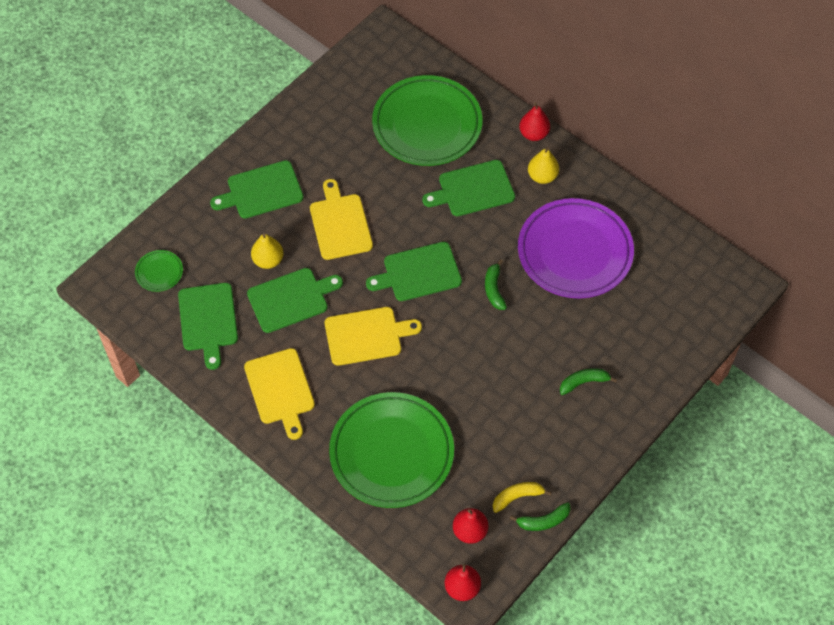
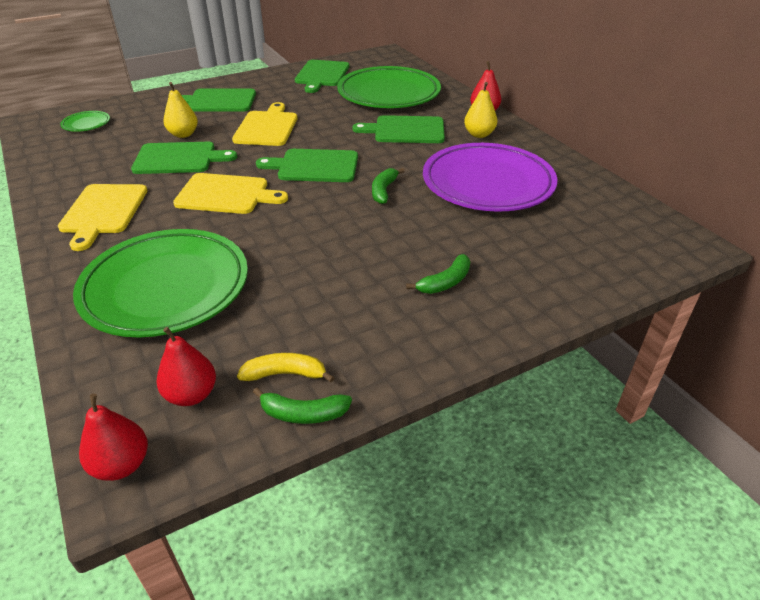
camera: 20 degrees right, 20 degrees down
green cutting board [178,283,238,370] -> green cutting board moved to [295,60,349,93]
green banana [560,368,617,395] -> green banana turned 135 degrees clockwise [406,254,470,294]

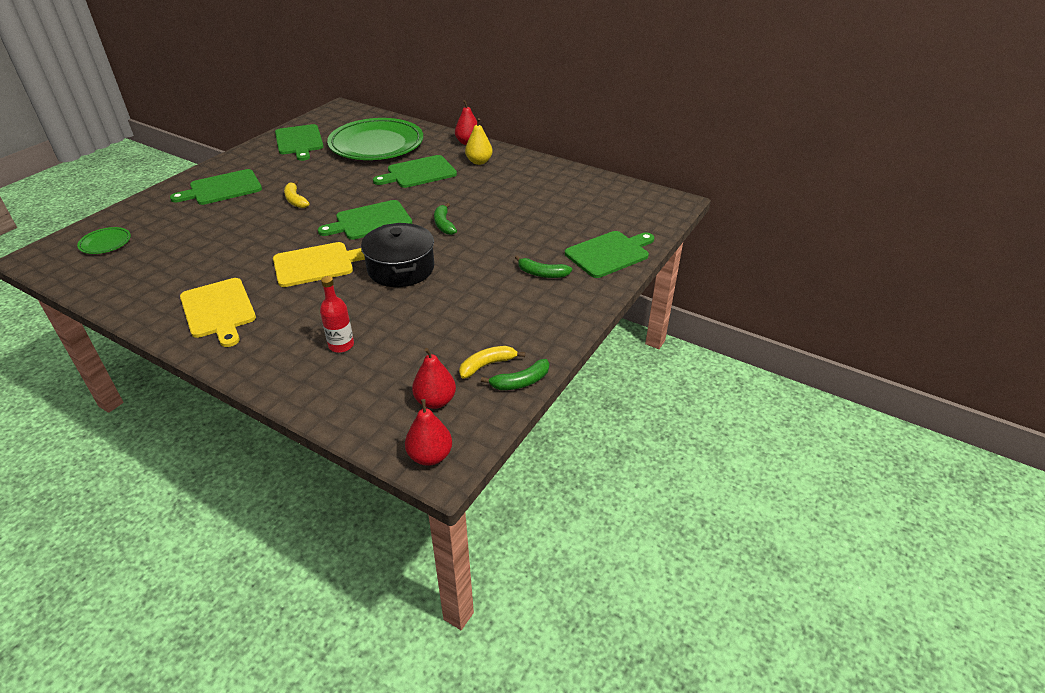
camera: 30 degrees left, 0 degrees up
green plate [73,229,248,337] -> red bottle [320,276,354,353]
green cutting board [131,142,237,174] -> green cutting board moved to [565,231,654,278]
yellow pear [164,82,198,138] -> none
yellow cutting board [232,102,298,146] -> yellow banana [284,180,310,208]
green banana [406,254,470,294] -> green banana turned 90 degrees clockwise [515,255,572,278]
purple plate [423,143,557,212] -> none
none -> black pot [361,223,434,287]

